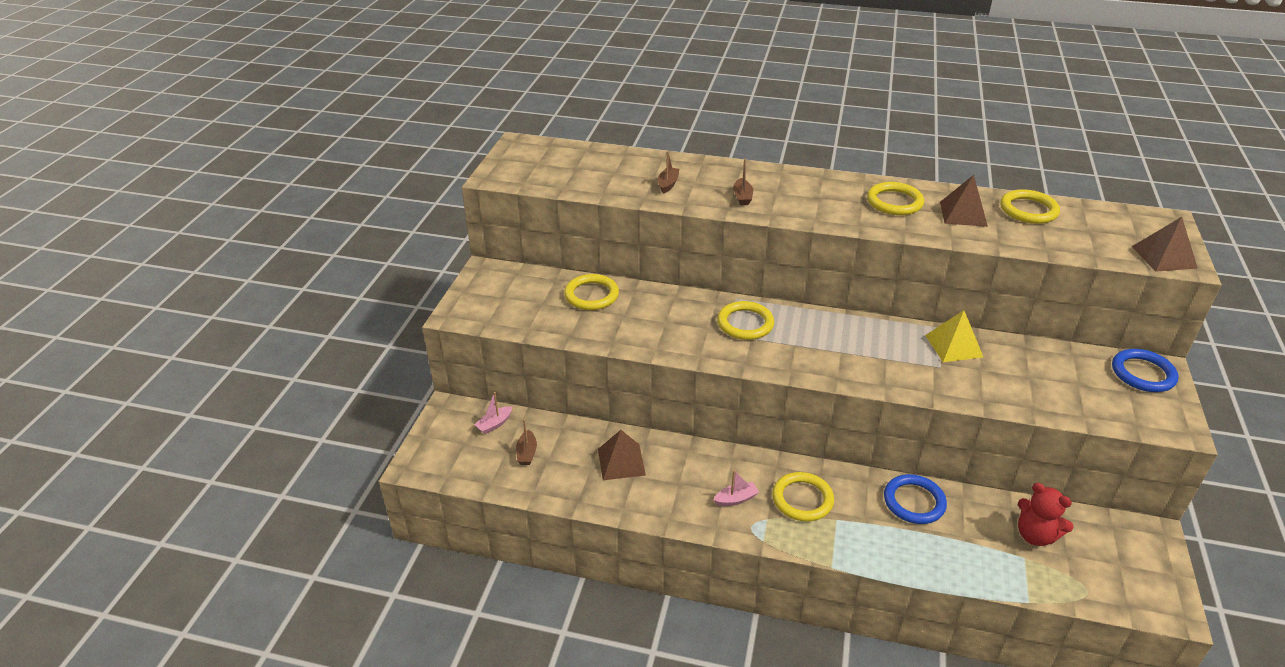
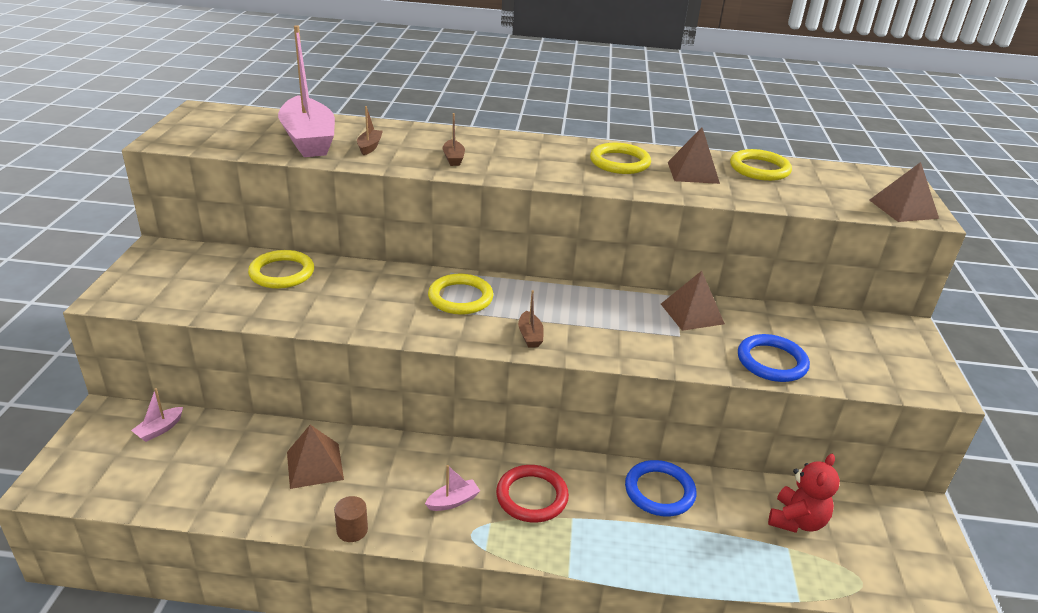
camera: 10 degrees left, 5 degrees down
brown boat [516,419,537,465] -> brown boat moved to [518,290,544,348]
yellow ring [773,472,834,522] -> red ring [496,465,569,522]
yellow pyramid [925,310,983,362] -> brown pyramid [661,271,725,331]
red teddy bear [1018,483,1074,546] -> red teddy bear turned 90 degrees counterclockwise [768,454,840,533]
blue ring [1112,349,1178,392] -> blue ring moved to [738,334,810,382]
none -> pink boat [278,25,335,157]
none -> brown cylinder [334,496,368,542]

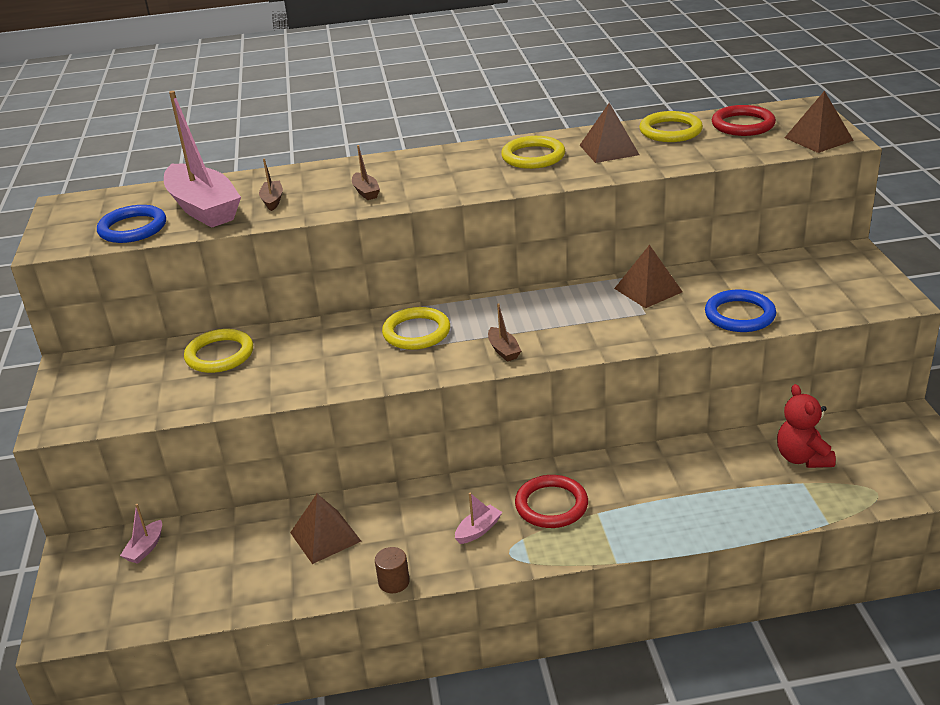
camera: 10 degrees left, 0 degrees up
blue ring [625,460,697,517] -> blue ring moved to [97,205,166,243]
red teddy bear [768,454,840,533] -> red teddy bear turned 150 degrees clockwise [777,384,836,468]
none -> red ring [712,105,776,136]

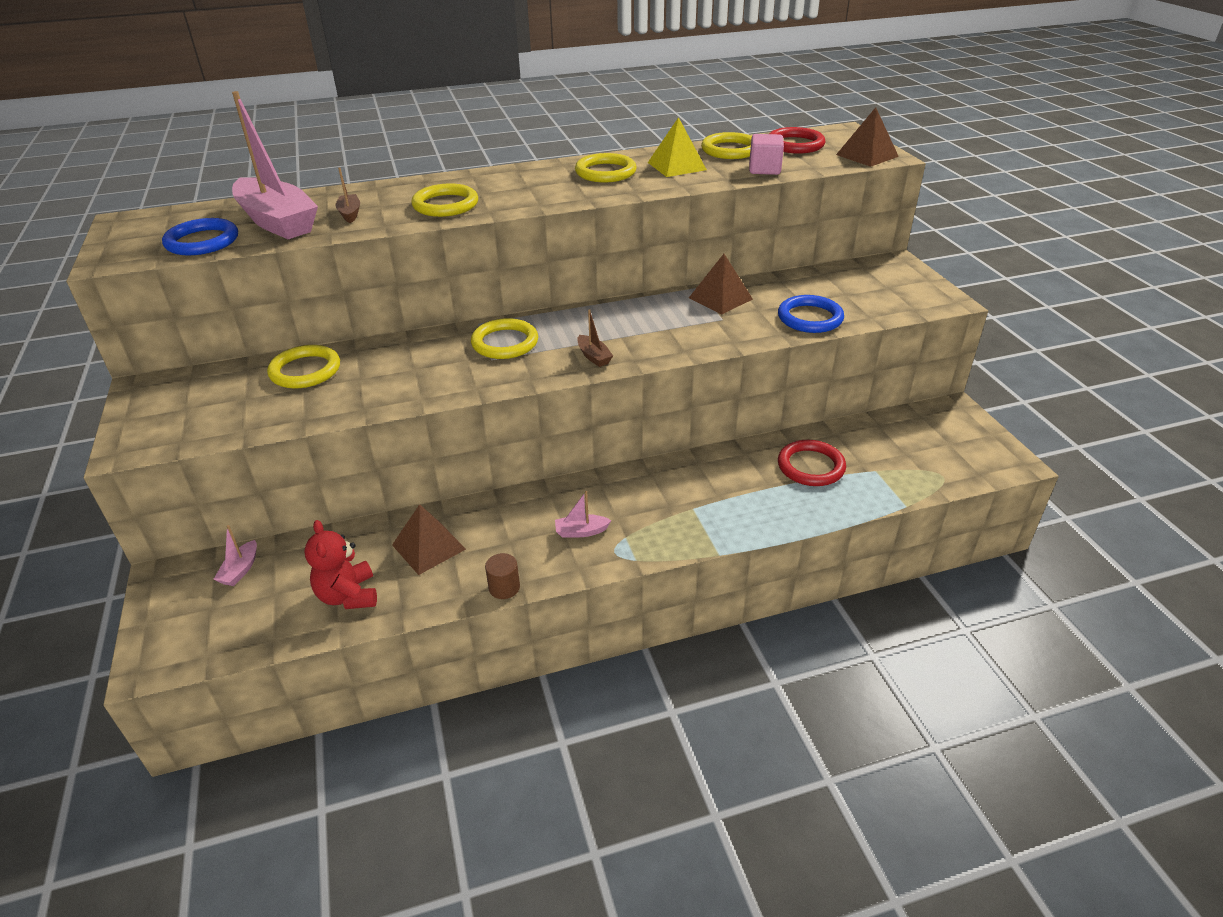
camera: 10 degrees left, 5 degrees up
brown boat [352,145,380,200] -> yellow ring [411,183,478,217]
pink boat [455,492,502,544] -> pink boat turned 135 degrees counterclockwise [555,491,612,537]
red ring [515,475,588,528] -> red ring moved to [778,440,846,486]
brown pyramid [580,103,639,163] -> yellow pyramid [648,117,707,177]
red teddy bear [777,384,836,468] -> red teddy bear moved to [304,520,377,609]
none -> pink cube [749,134,784,175]

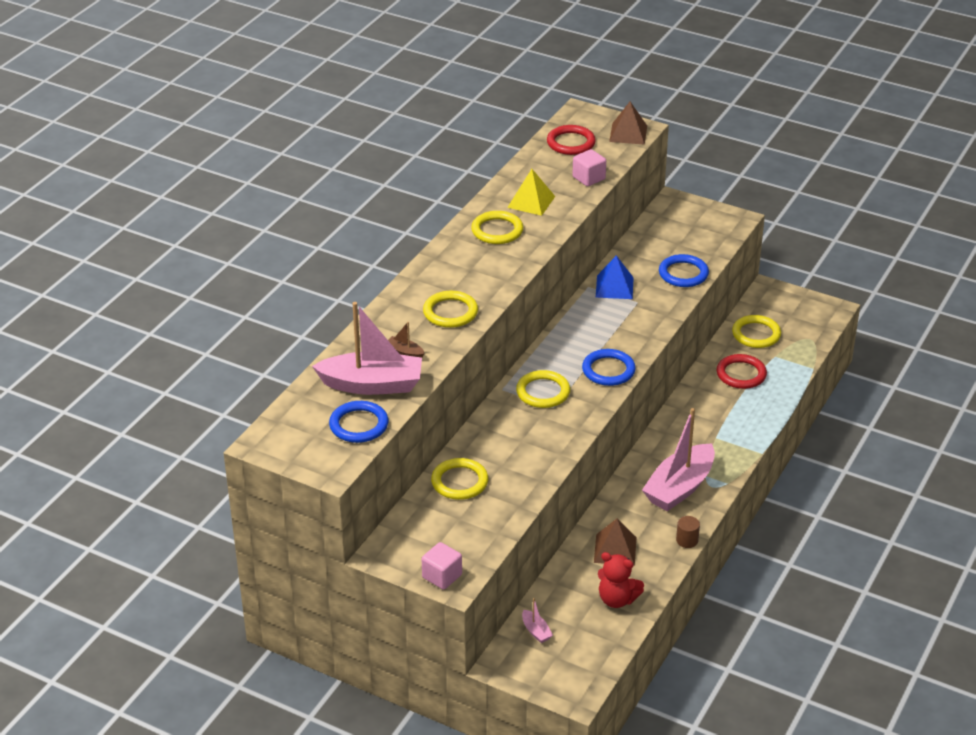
camera: 45 degrees left, 0 degrees up
pink boat [555,491,612,537] -> pink boat [642,408,715,511], size x2.45
brown boat [577,309,613,367] -> blue ring [582,349,636,386]
brown pyramid [689,254,753,315] -> blue pyramid [596,256,634,299]
yellow ring [701,132,752,159] -> yellow ring moved to [732,315,781,348]
none -> pink cube [422,542,462,590]

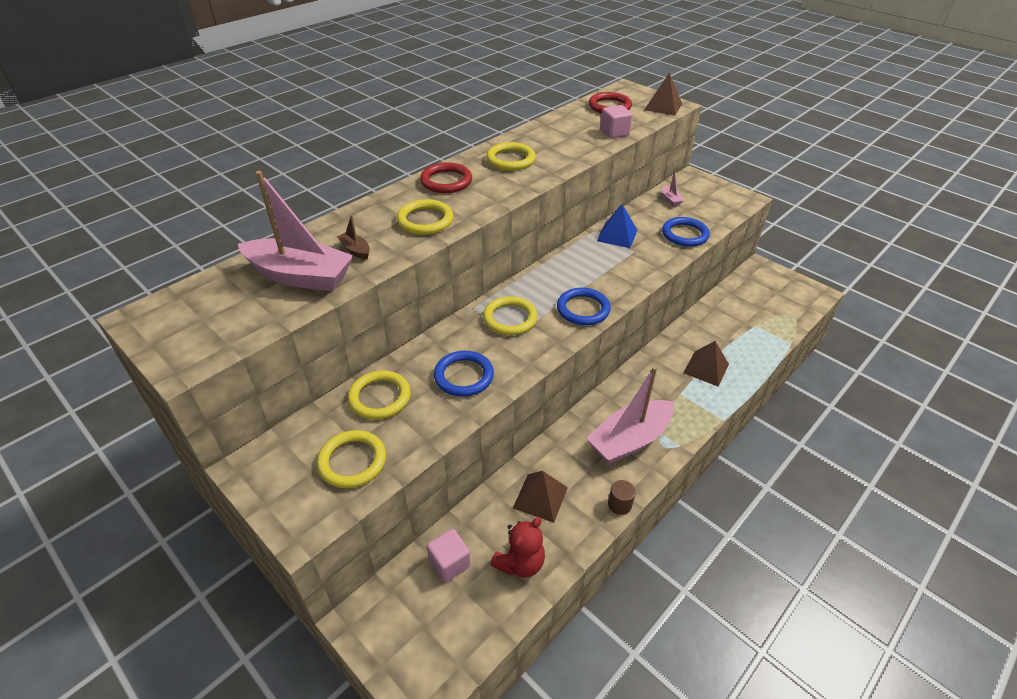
camera: 15 degrees right, 5 degrees up
blue ring [329,401,388,443] -> blue ring moved to [434,351,494,397]
pink cube [422,542,462,590] -> pink cube moved to [427,529,471,582]
yellow pyramid [507,169,555,216] -> none
pink boat [522,598,553,643] -> pink boat moved to [662,169,683,206]
red teddy bear [598,552,644,608] -> red teddy bear turned 90 degrees counterclockwise [490,517,545,578]
red ring [717,354,767,389] -> red ring moved to [420,162,472,193]
yellow ring [732,315,781,348] -> yellow ring moved to [317,430,386,488]
none -> brown pyramid [683,341,729,386]

